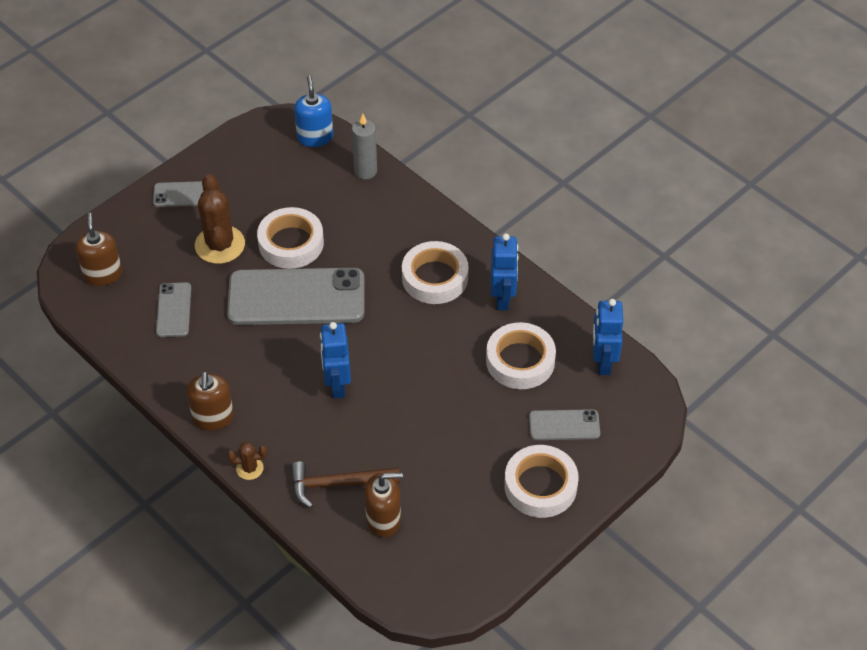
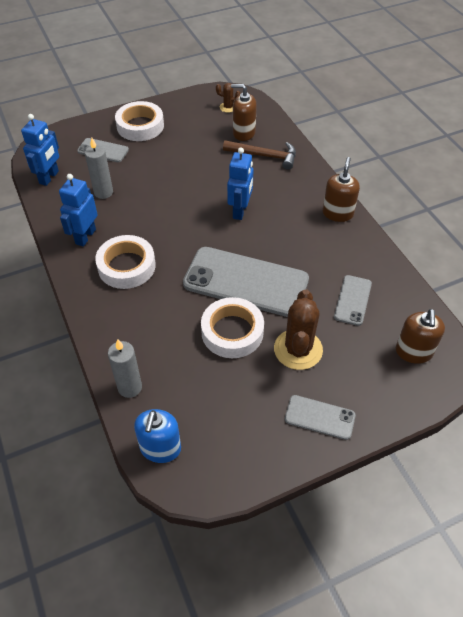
camera: 160 degrees left, 0 degrees up
brown cactus [227,442,267,480] -> brown cactus moved to [216,83,241,113]
white tape [486,322,556,389] -> grey candle [85,138,113,199]

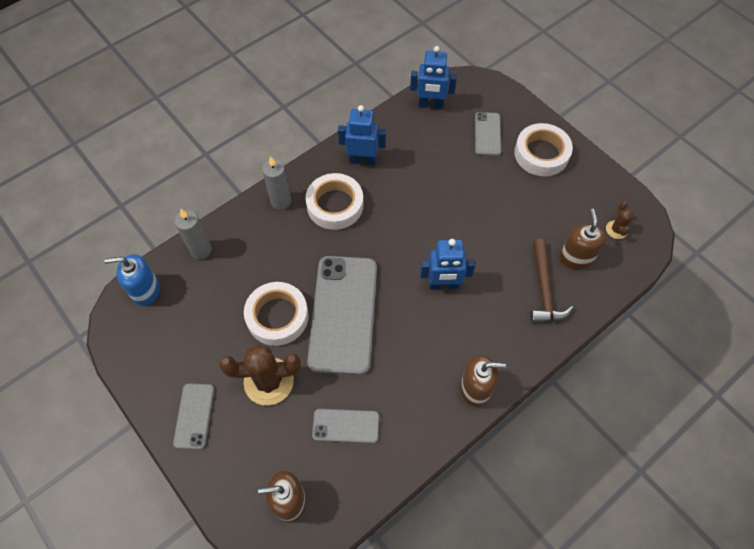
camera: 75 degrees right, 10 degrees up
grey candle [85,138,113,199] -> grey candle moved to [262,156,291,210]

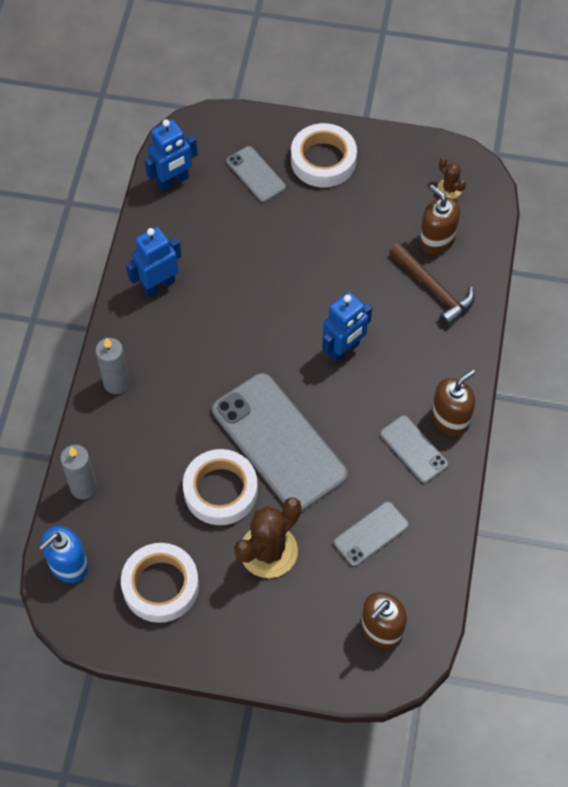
camera: 40 degrees left, 0 degrees up
grey phone [173,383,214,450] -> grey phone moved to [380,415,448,483]
white tape [305,173,363,230] -> white tape moved to [121,543,199,623]

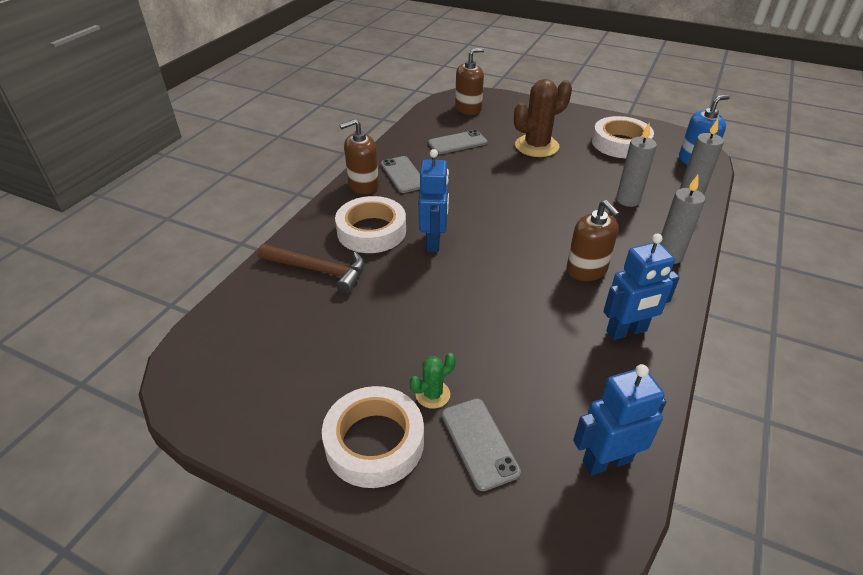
camera: 165 degrees left, 20 degrees down
white tape [183,449,258,525] -> white tape moved to [335,196,406,253]
grey phone [212,373,348,512] -> none
blue robot [322,292,372,362] -> blue robot turned 120 degrees clockwise [418,149,449,252]
brown hammer [389,243,474,326] -> brown hammer turned 135 degrees clockwise [258,244,365,294]
brown soap dispenser [419,185,460,254] -> brown soap dispenser moved to [567,200,620,281]
brown cactus [437,158,466,199] -> none
none -> green cactus [410,353,456,409]
none -> grey candle [616,123,657,207]

